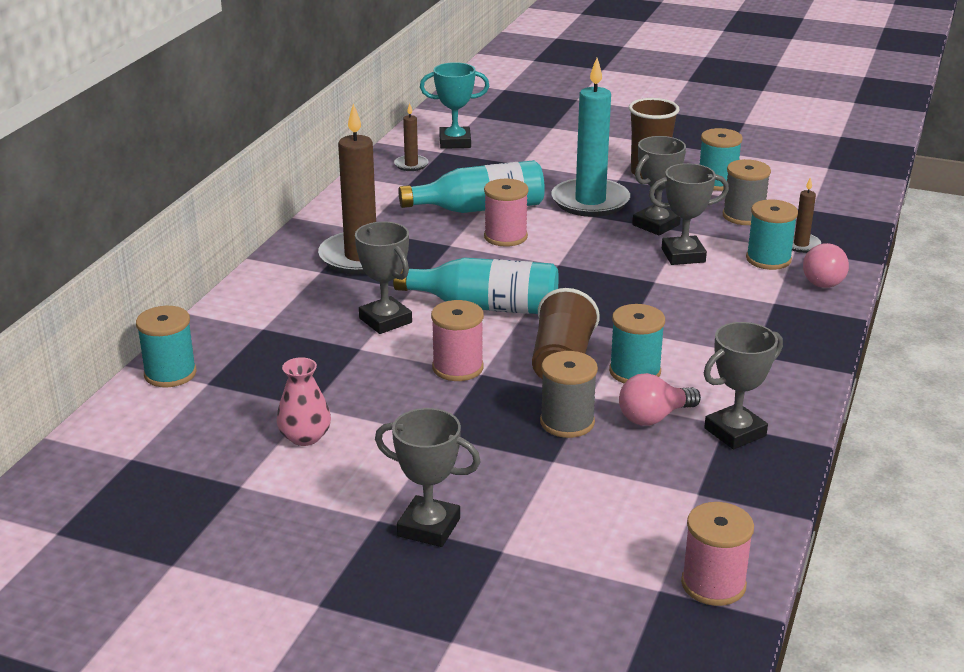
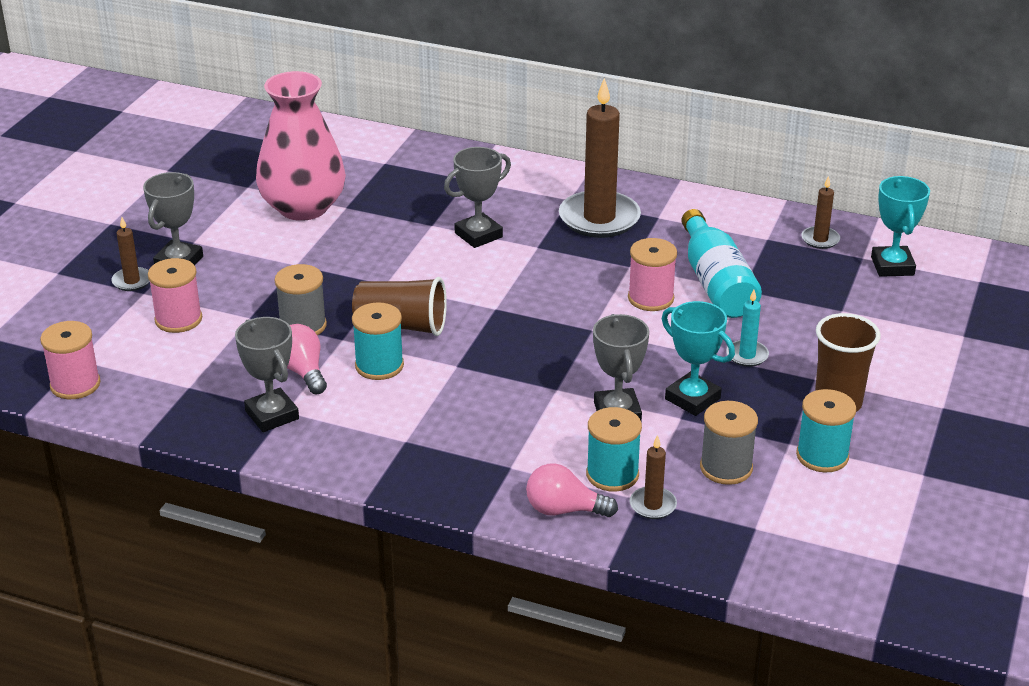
camera: 90 degrees right, 5 degrees up
turquoise spool [136,306,197,387] -> none
pink vase [277,357,331,446] -> pink vase [256,71,346,221], size x2.13
turquoise bottle [393,258,559,314] -> none
pink spool [431,300,484,381] -> pink spool moved to [148,258,202,333]
turquoise candle [551,58,630,217] -> turquoise candle [726,289,769,367], size x0.46
grey trophy [632,136,686,236] -> turquoise trophy [662,301,735,416]
none -> brown candle [111,217,150,291]

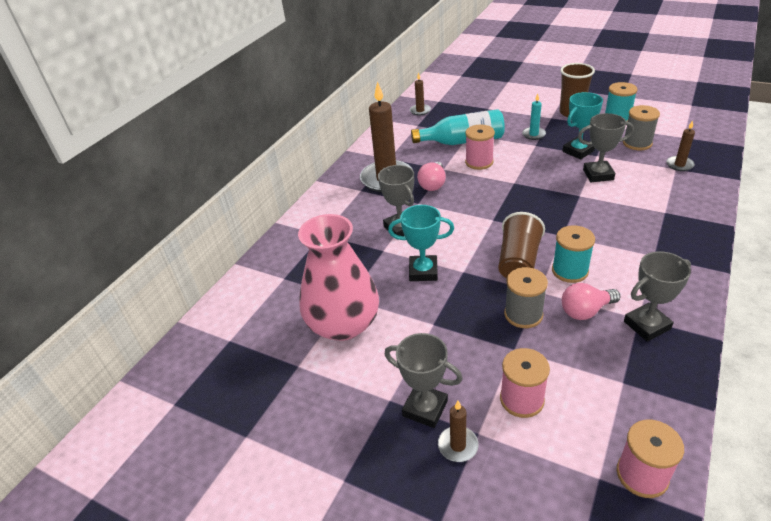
camera: 80 degrees left, 5 degrees up
pink light bulb [526,463,618,517] -> pink light bulb moved to [417,162,446,191]
turquoise spool [586,407,642,492] -> none
turquoise trophy [871,176,930,277] -> turquoise trophy moved to [388,205,454,281]

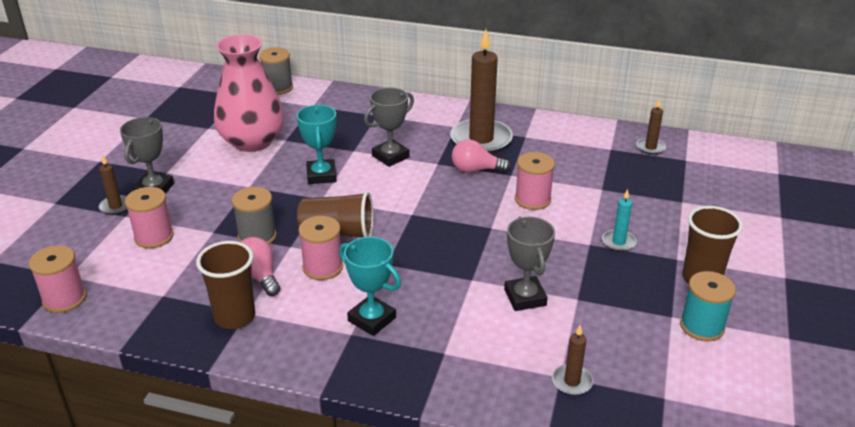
camera: 75 degrees right, 5 degrees down
turquoise bottle [411,109,505,145] -> none
turquoise spool [552,225,595,283] -> pink spool [299,216,343,280]
turquoise trophy [562,92,603,159] -> turquoise trophy moved to [339,237,401,336]
grey spool [623,105,660,150] -> grey spool moved to [259,48,293,95]
grey trophy [624,251,691,342] -> brown cup [196,241,255,329]

